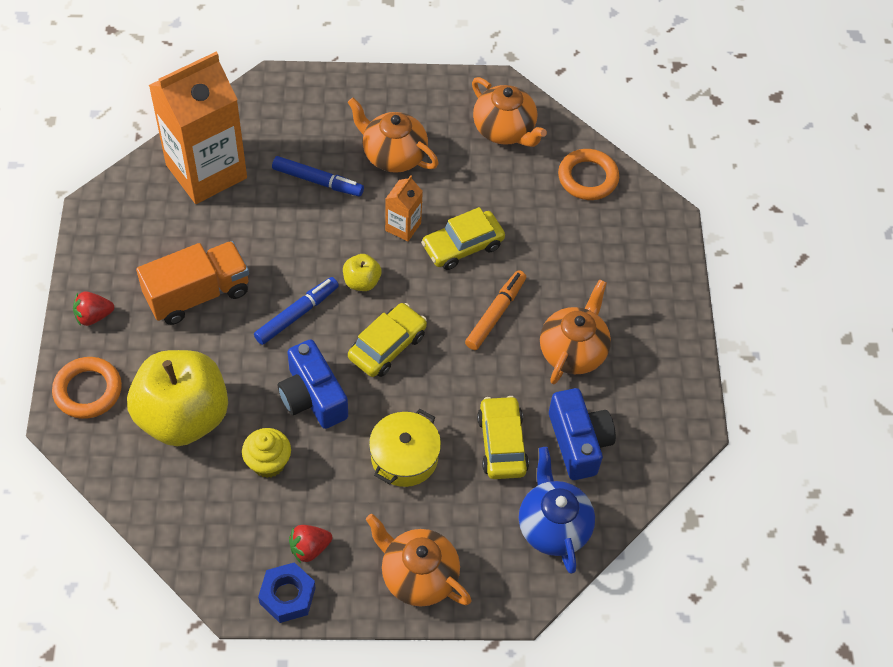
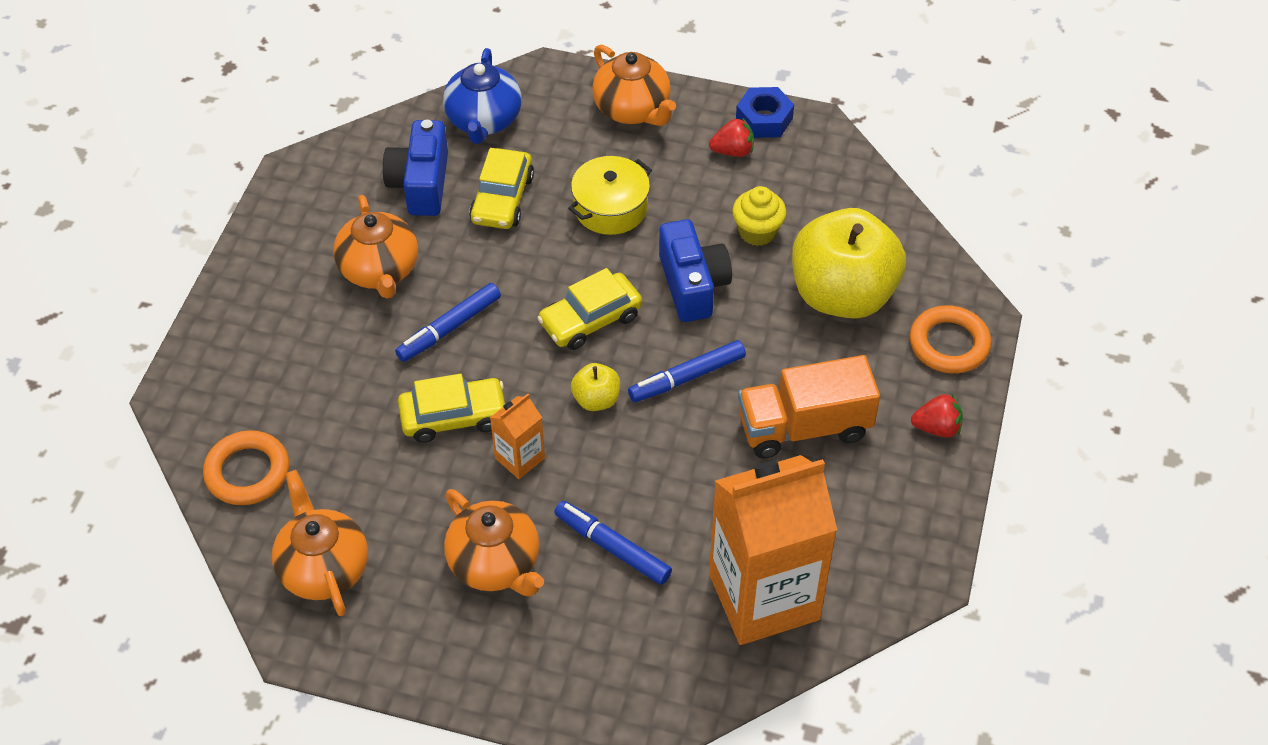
camera: 160 degrees left, 5 degrees down
orange marker [465,270,526,350] -> blue marker [395,283,501,362]
orange teapot [540,279,611,384] -> orange teapot turned 60 degrees counterclockwise [333,195,418,299]

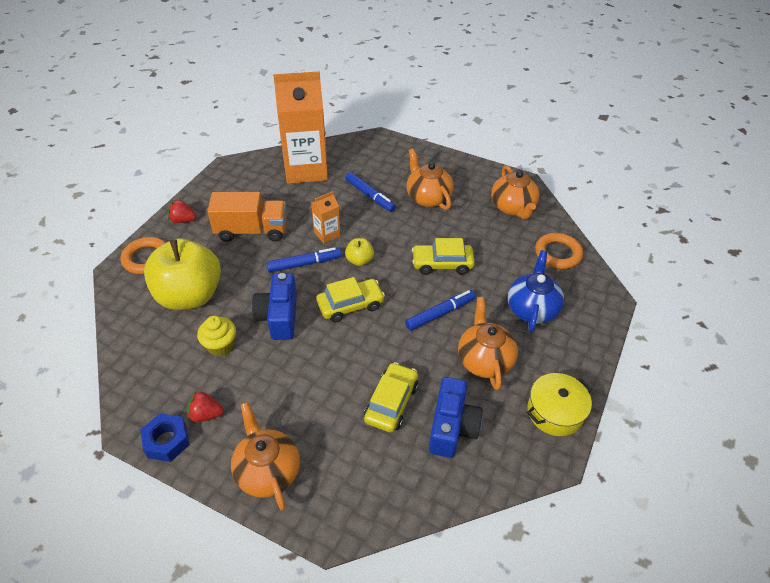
camera: 170 degrees left, 5 degrees down
blue teapot [443,48,522,144] -> blue teapot moved to [508,250,564,332]
orange carton [490,394,545,479] -> orange carton moved to [311,191,340,243]
yellow pot [568,156,652,235] -> yellow pot moved to [527,373,592,436]

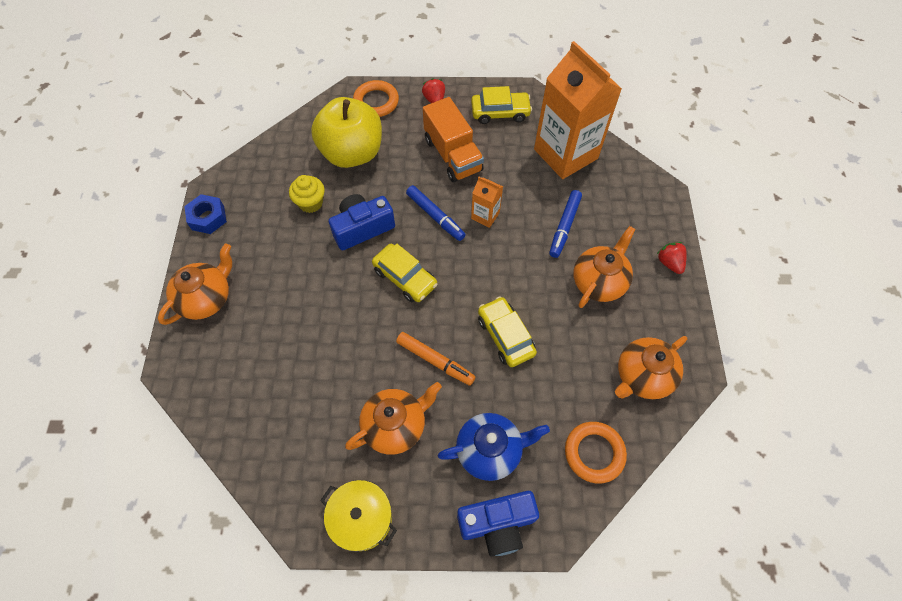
camera: 65 degrees right, 15 degrees up
red strawberry [187,391,224,422] -> red strawberry moved to [657,242,687,274]
yellow apple [345,238,374,266] -> none
yellow car [364,362,418,433] -> yellow car moved to [471,86,532,124]
blue marker [405,290,475,331] -> orange marker [396,332,475,386]
blue camera [429,377,483,458] -> blue camera moved to [457,491,539,557]

